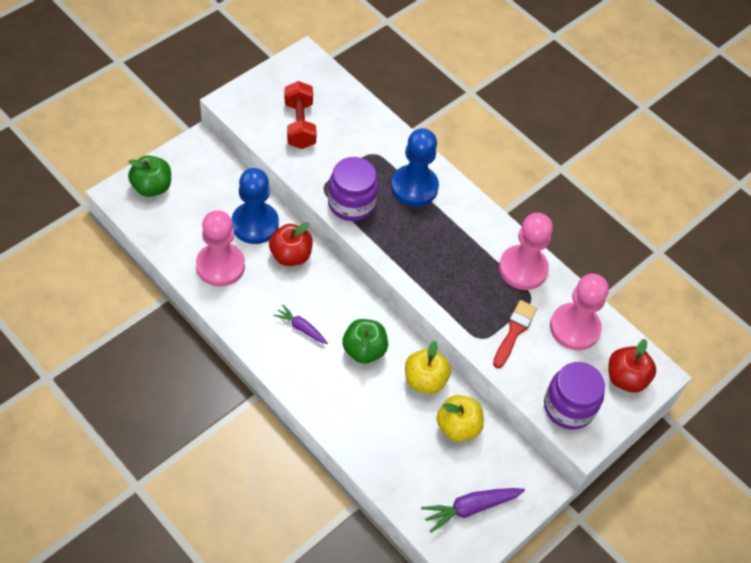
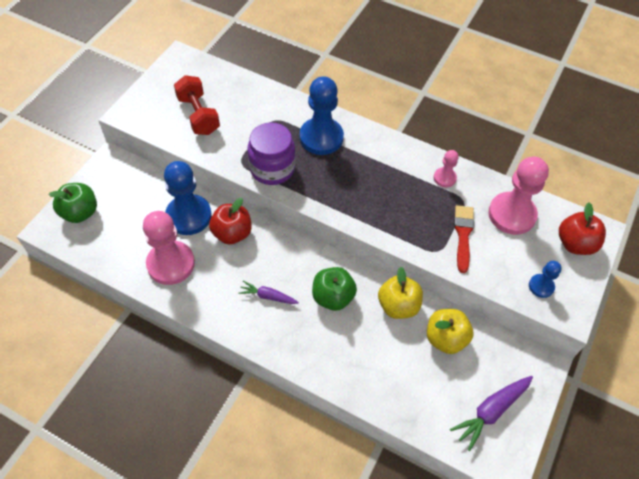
camera: 15 degrees left, 0 degrees up
pink pawn [499,213,553,290] -> pink pawn [434,150,458,187], size x0.50
purple jar [544,362,605,429] -> blue pawn [529,261,562,298]

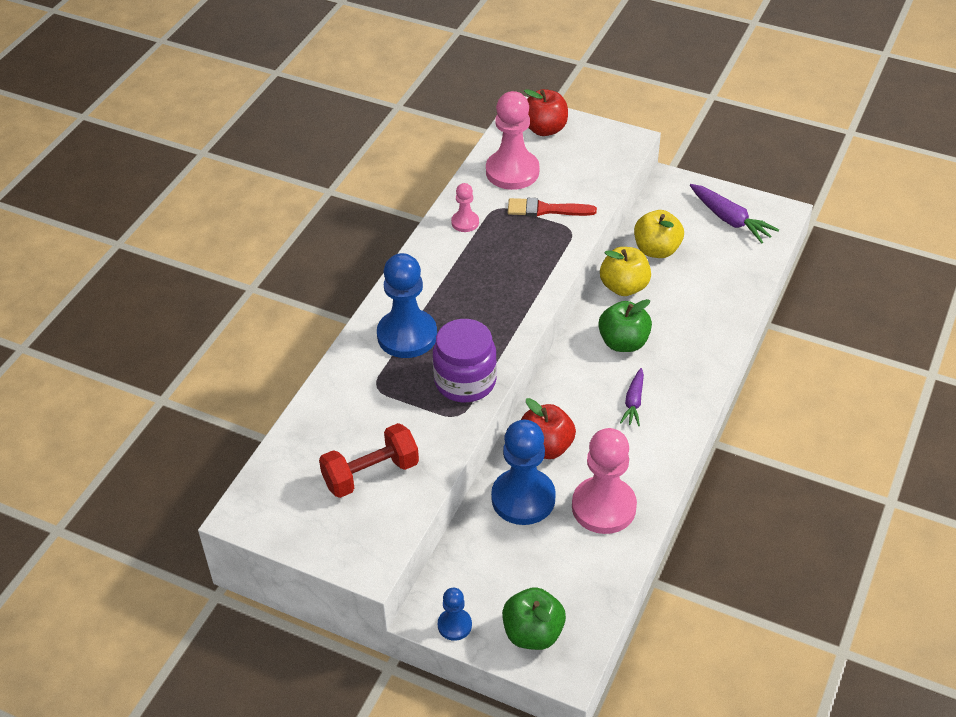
camera: 90 degrees left, 10 degrees down
blue pawn [529,261,562,298] -> blue pawn moved to [438,588,472,641]

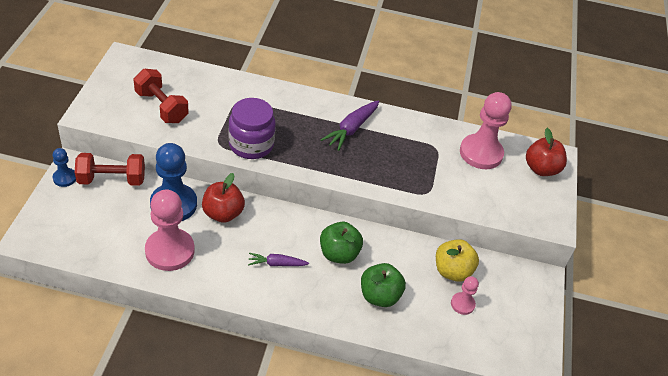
camera: 70 degrees right, 0 degrees up
blue pawn [377,253,437,358] -> none
pink pawn [451,183,479,232] -> pink pawn moved to [451,276,479,315]
green apple [502,587,566,650] -> green apple moved to [361,263,406,307]
red brush [508,198,597,217] -> none
yellow apple [600,247,651,296] -> none
purple carrot [690,184,779,244] -> purple carrot moved to [321,100,379,151]
none -> red dumbbell [75,153,145,186]

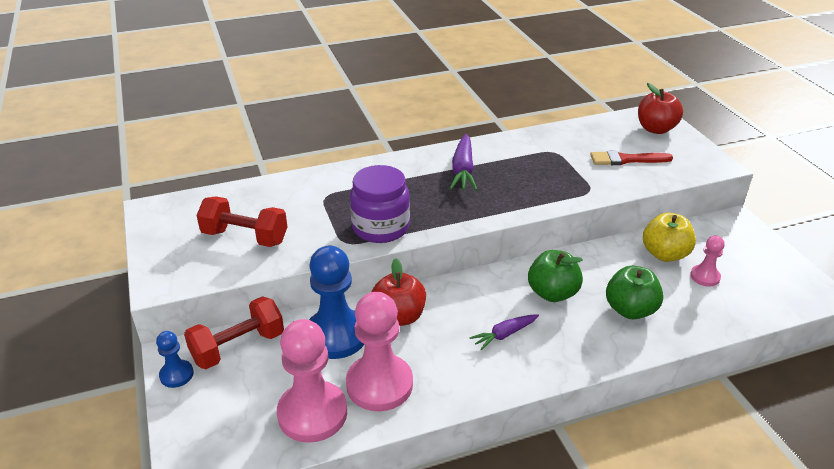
camera: 25 degrees left, 10 degrees down
pink pawn [460,92,512,169] -> pink pawn moved to [277,319,347,443]
none -> red brush [590,150,673,165]

